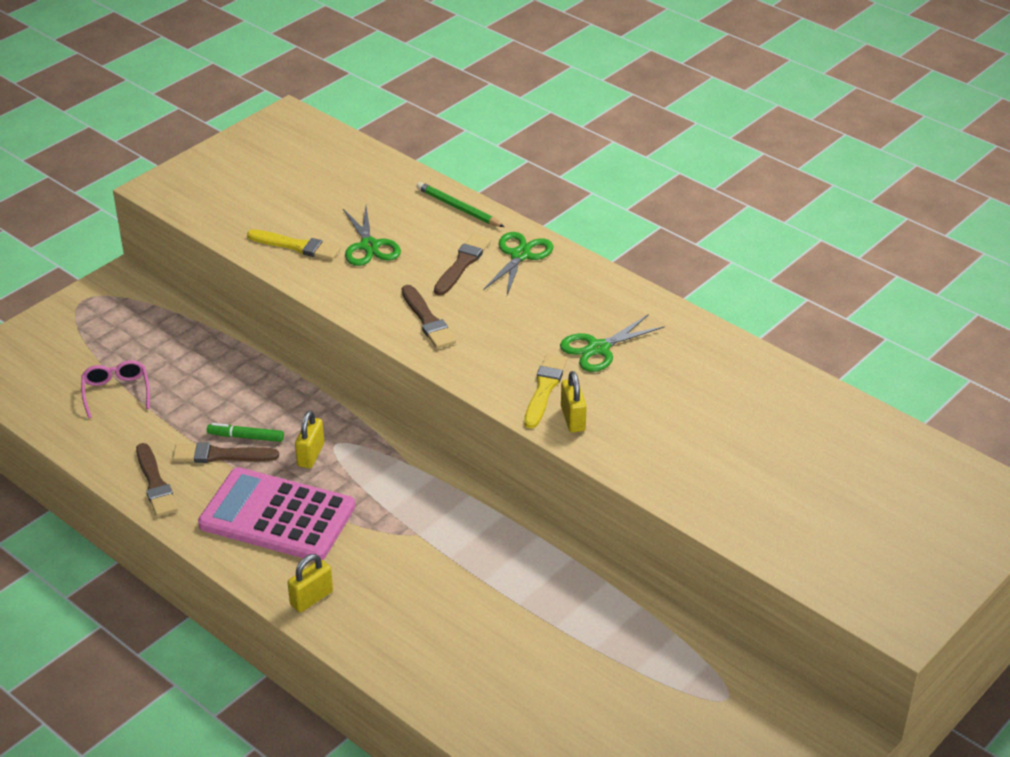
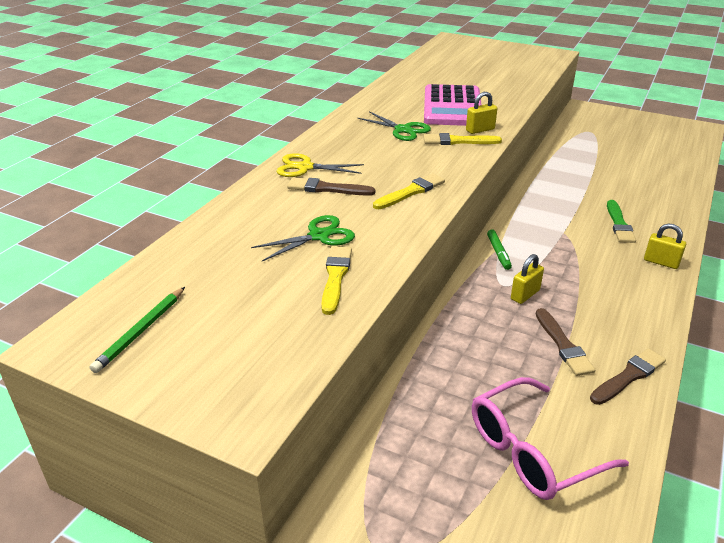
camera: 105 degrees left, 5 degrees down
pink glasses [81,360,150,418] -> pink glasses [472,377,629,500], size x1.73
pink calculator [198,467,355,561] -> pink calculator moved to [424,84,482,126]
green marker [207,423,284,442] -> green marker moved to [487,229,512,270]
yellow padlock [295,410,324,468] -> yellow padlock turned 45 degrees counterclockwise [511,254,544,304]
brown brush [402,285,456,349] -> yellow brush [373,173,445,209]
green pencil [416,182,504,227] -> green pencil moved to [90,287,185,373]
green scissors [483,232,553,295] -> yellow scissors [276,153,364,177]
none -> green brush [607,200,636,243]

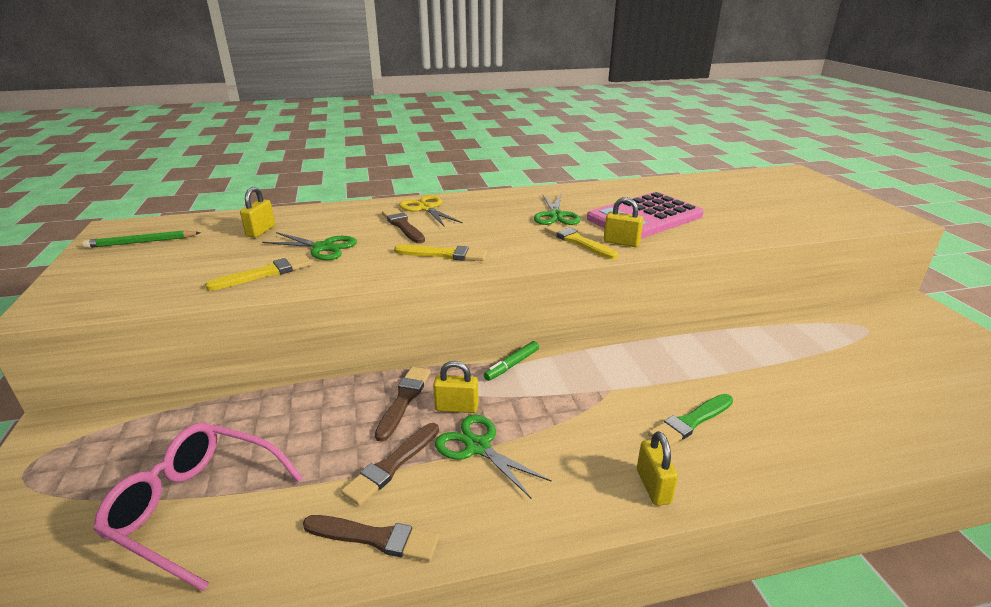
camera: 50 degrees right, 5 degrees down
none -> yellow padlock [240,187,275,238]
none -> brown brush [375,367,431,442]
none -> green scissors [435,415,552,498]

